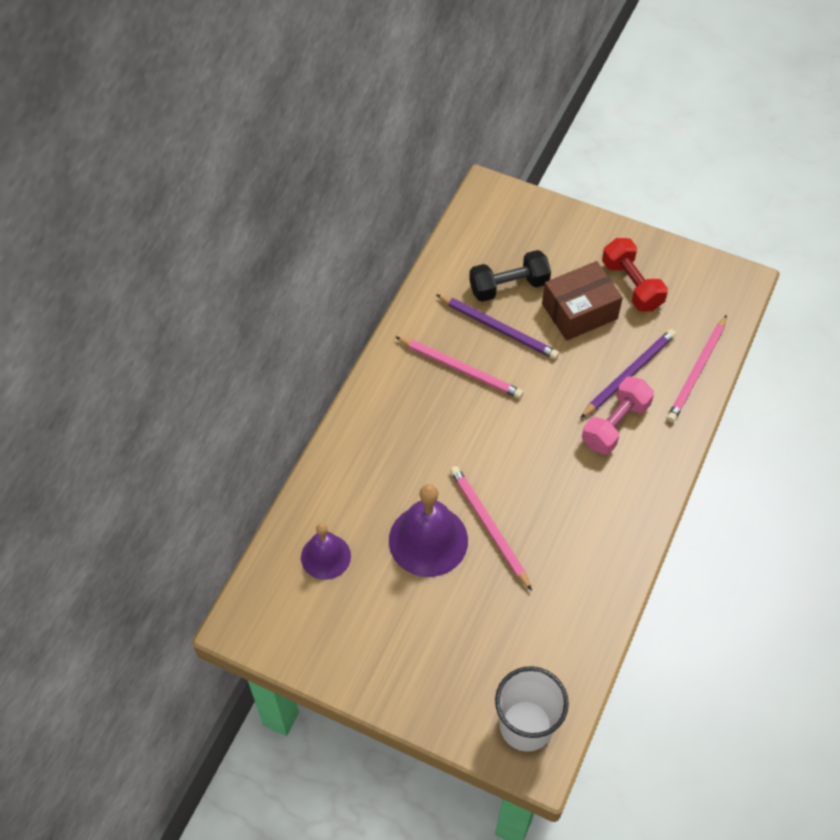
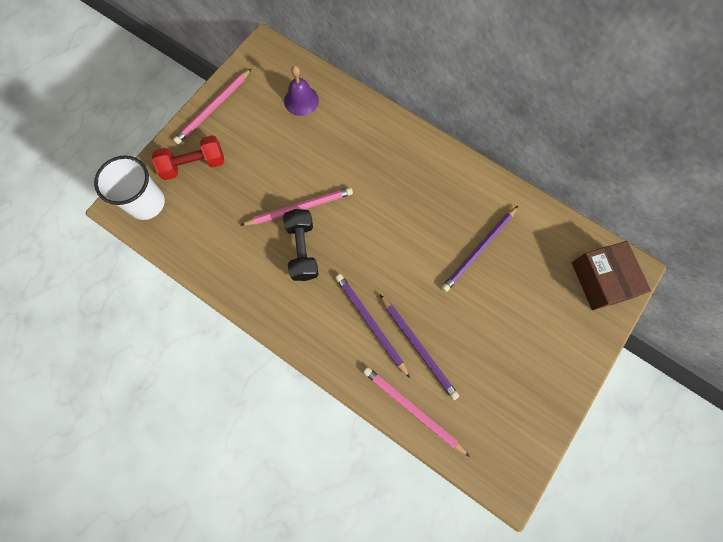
camera: 100 degrees right, 15 degrees up
purple bell [389,484,468,577] -> none
pink pencil [396,337,523,399] -> pink pencil moved to [173,68,252,144]
black dumbbell [469,250,551,302] -> black dumbbell moved to [283,209,319,281]
brown box [542,261,623,340] -> brown box moved to [572,241,651,310]
pink dumbbell [582,376,654,455] -> purple pencil [335,274,410,378]
red dumbbell [602,238,668,312] -> red dumbbell moved to [152,135,224,180]

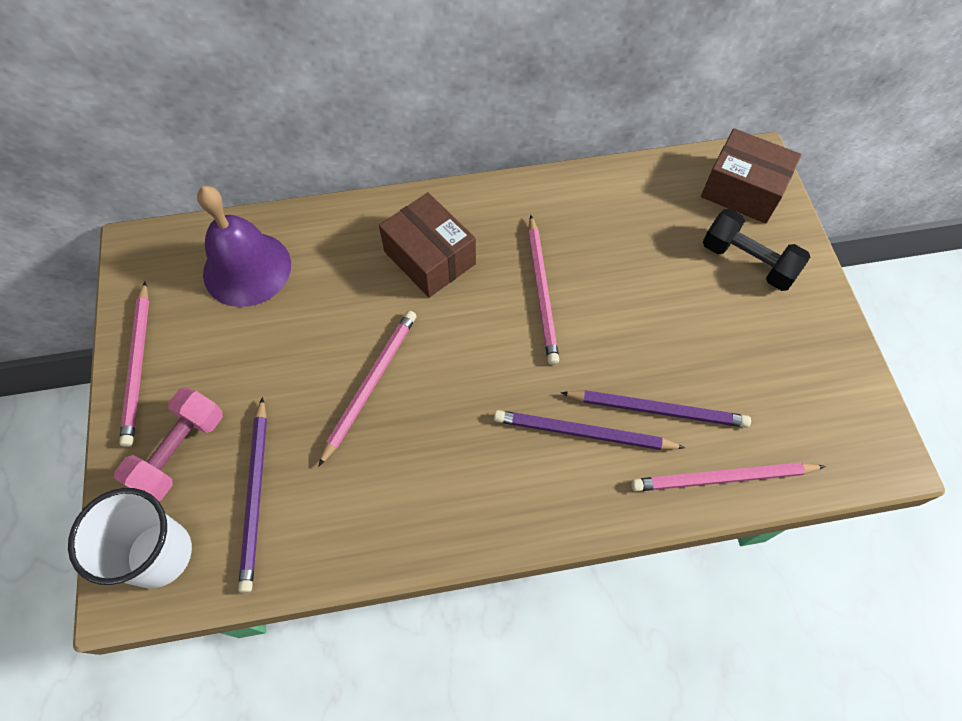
camera: 45 degrees left, 10 degrees down
red dumbbell [152,135,224,180] -> pink dumbbell [114,387,223,501]
black dumbbell [283,209,319,281] -> black dumbbell moved to [703,209,810,291]
purple bell [284,66,319,116] -> purple bell [197,186,291,307], size x1.60
purple pencil [441,206,518,292] -> purple pencil moved to [238,397,267,593]
none -> brown box [379,192,476,298]
none -> pink pencil [528,215,559,365]

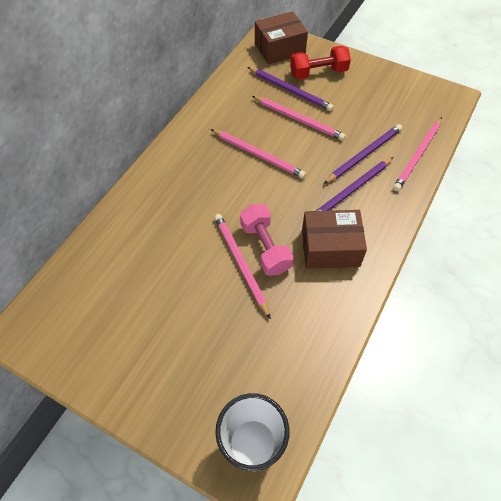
camera: 50 degrees left, 5 degrees down
pink dumbbell [114,387,223,501] -> pink dumbbell moved to [240,204,293,276]
pink pencil [119,282,149,447] -> pink pencil moved to [252,96,346,141]
purple bell [197,186,291,307] -> none
purple pencil [238,397,267,593] -> purple pencil moved to [247,67,334,111]
brown box [379,192,476,298] -> brown box moved to [302,210,367,269]
black dumbbell [703,209,810,291] -> red dumbbell [290,46,351,80]

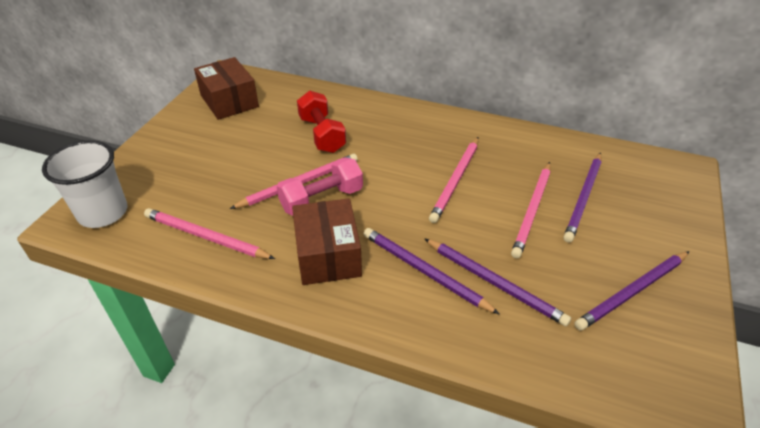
camera: 80 degrees right, 15 degrees down
brown box [255,11,308,65] -> brown box moved to [194,57,259,120]
red dumbbell [290,46,351,80] -> red dumbbell moved to [297,91,346,153]
pink pencil [393,117,442,191] -> pink pencil moved to [144,208,275,259]
none -> purple pencil [574,251,690,331]

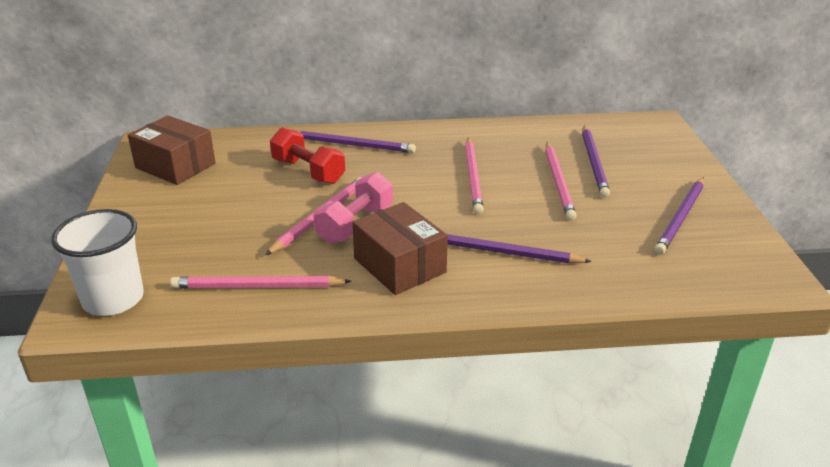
camera: 25 degrees left, 10 degrees down
purple pencil [424,238,571,326] -> purple pencil moved to [298,131,416,153]

